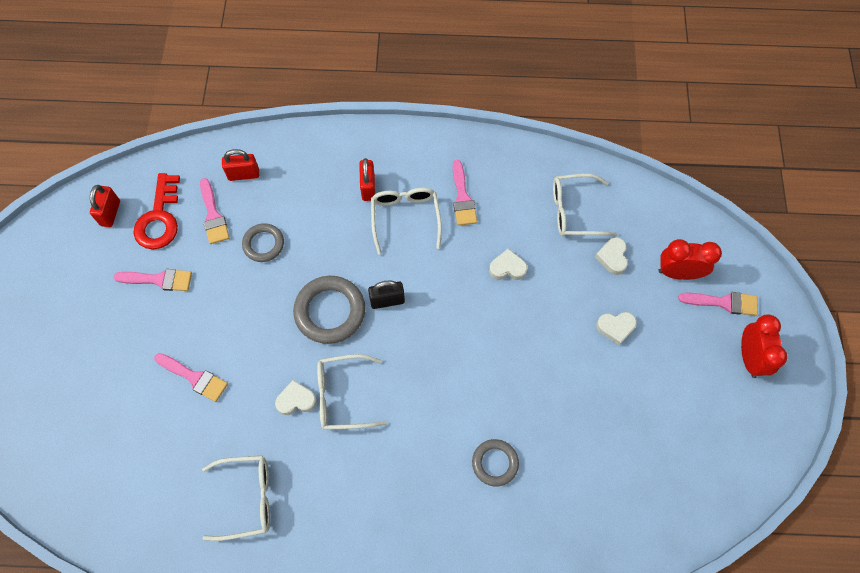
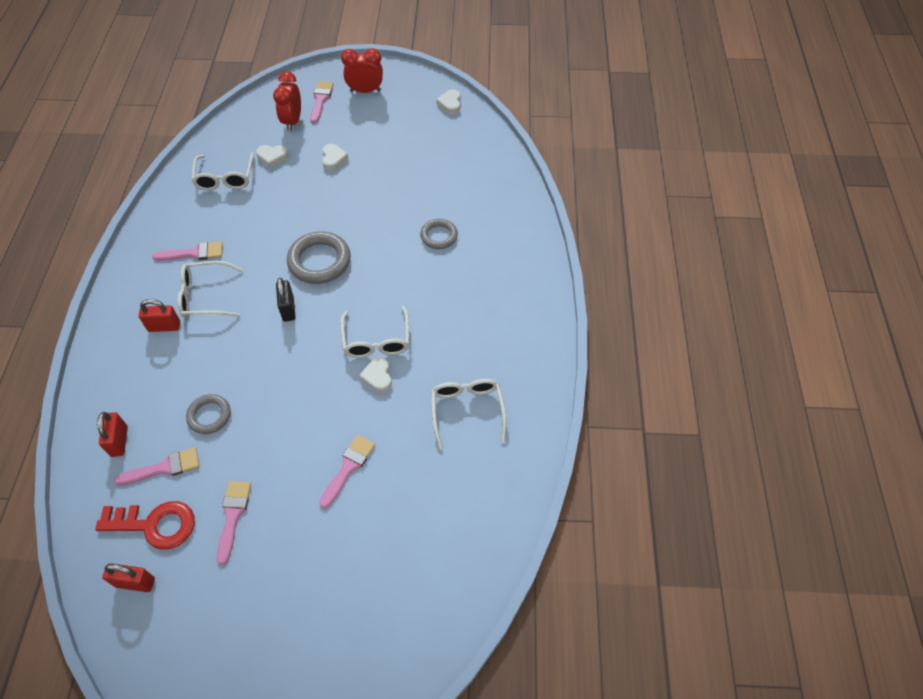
camera: 90 degrees left, 10 degrees down
grey ring [293,276,365,344] -> grey ring moved to [287,231,351,284]
white heart [489,249,528,280] -> white heart moved to [436,89,460,115]

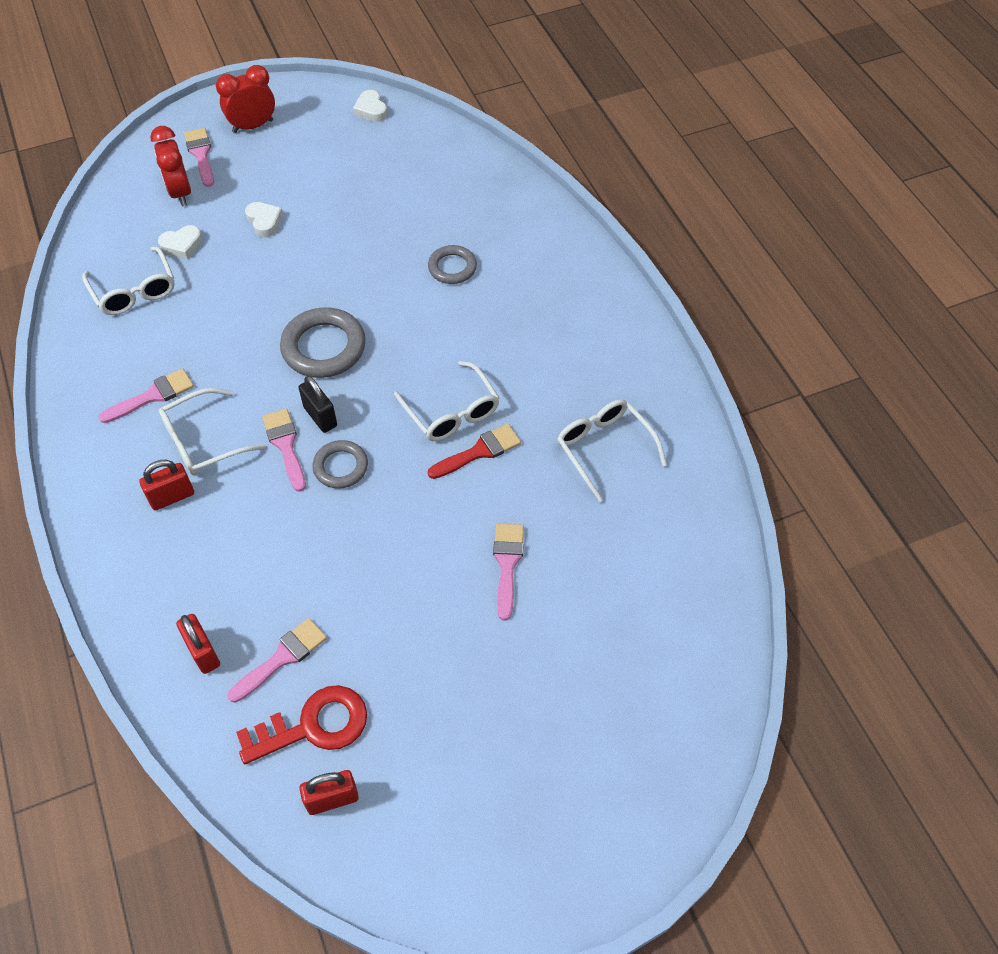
camera: 25 degrees left, 0 degrees up
grey ring [186,394,231,434] -> grey ring moved to [312,440,368,489]
pink brush [217,481,251,565] -> pink brush moved to [262,409,306,492]
white heart [359,357,392,393] -> red brush [428,424,521,479]

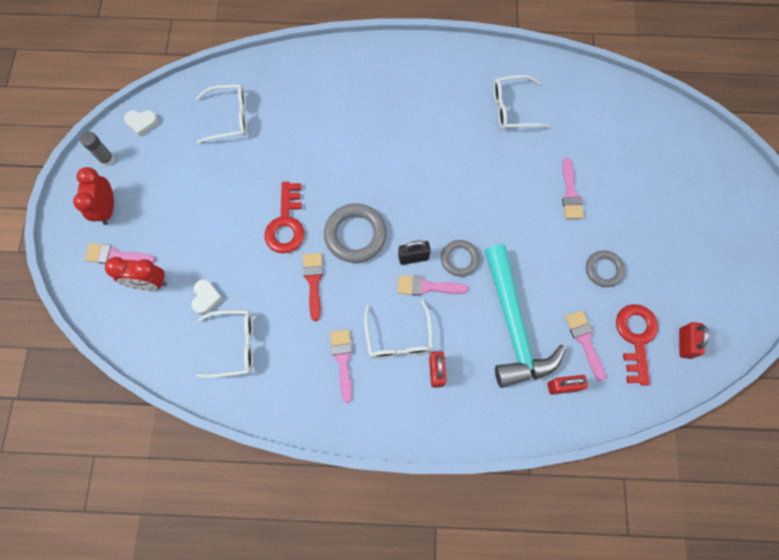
camera: 65 degrees left, 15 degrees up
white heart [245,202,283,237] -> none
white glasses [394,361,499,441] -> white glasses moved to [196,84,247,144]
grey ring [428,245,477,284] -> grey ring moved to [586,250,625,287]
red brush [428,424,521,479] -> red brush moved to [303,253,323,321]
pink brush [493,524,524,621] -> pink brush turned 120 degrees counterclockwise [562,158,584,219]
none -> grey glue stick [80,132,115,166]
none -> red key [265,182,304,253]
none -> turquoise hammer [485,244,566,388]

